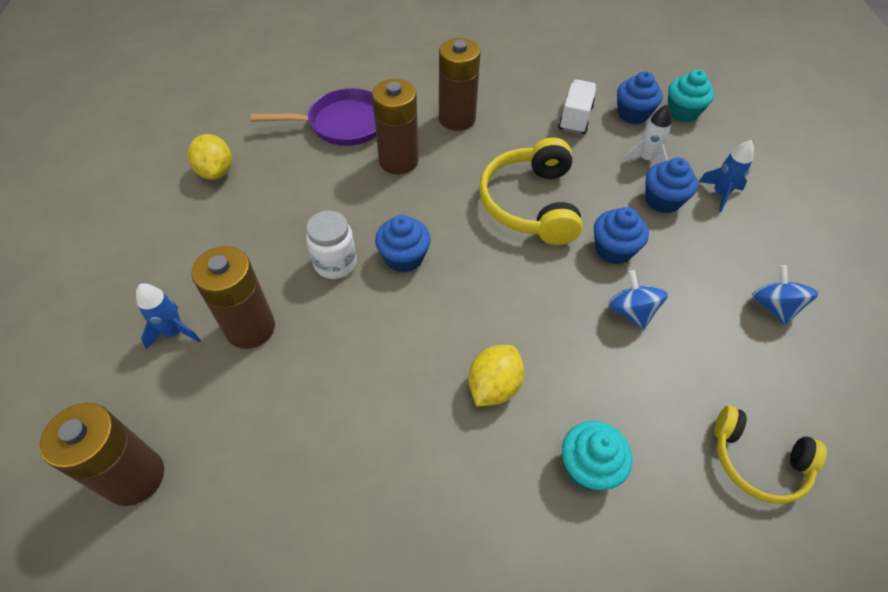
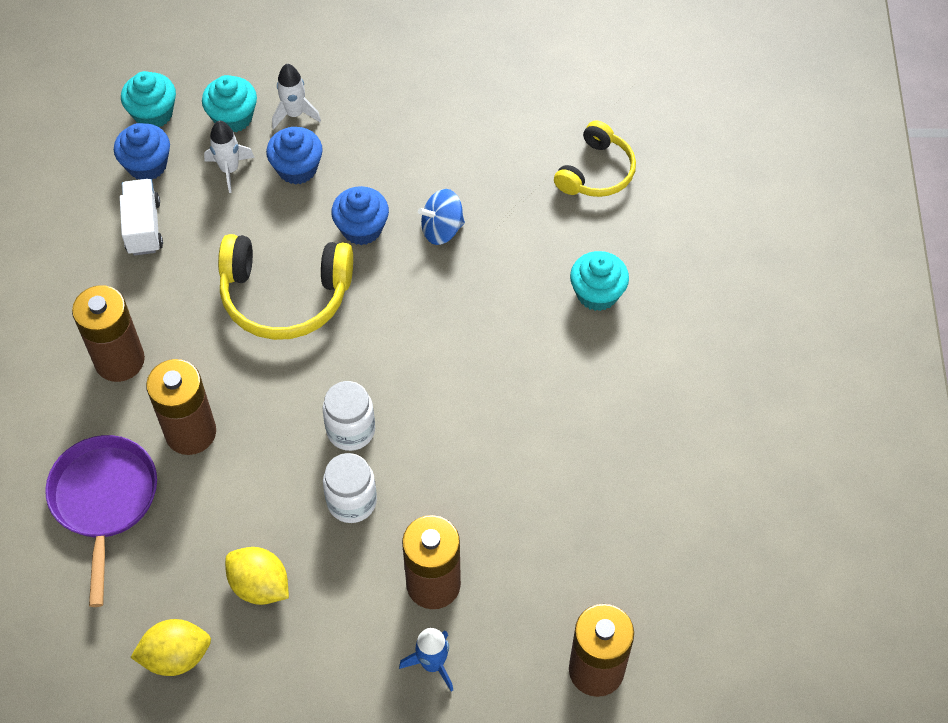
camera: 85 degrees left, 5 degrees up
blue cupcake [375,215,431,273] -> white jar [323,381,375,451]
yellow lemon [468,345,524,406] -> yellow lemon moved to [225,547,289,605]
white truck [558,79,596,134] -> white truck turned 60 degrees clockwise [120,179,163,256]
blue rocket [698,140,754,212] -> white rocket [272,64,321,129]
blue spinning top [752,265,819,325] -> none
none -> turquoise cupcake [202,75,257,132]

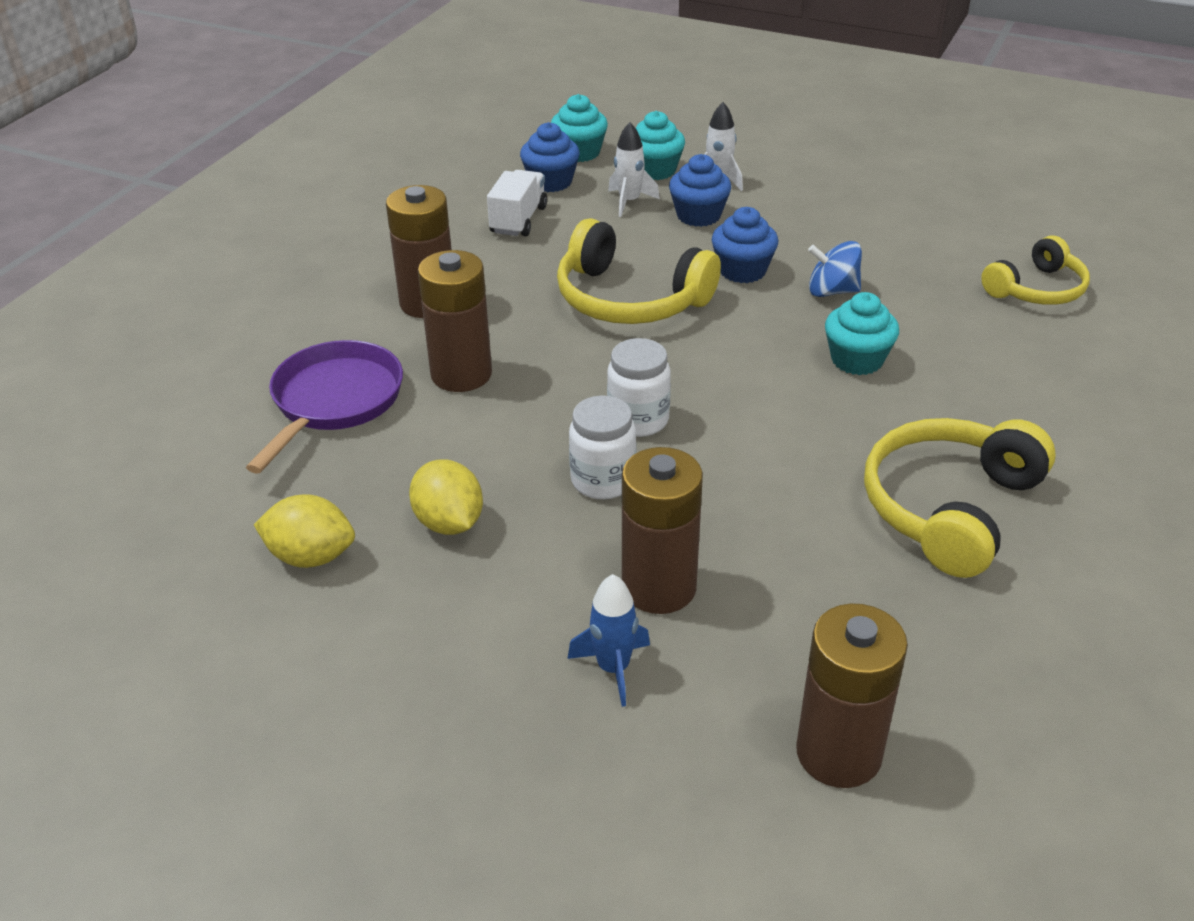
camera: 25 degrees right, 20 degrees down
turquoise cupcake [570,251,629,311] -> turquoise cupcake moved to [825,292,899,375]
none -> yellow headphones [864,418,1056,578]

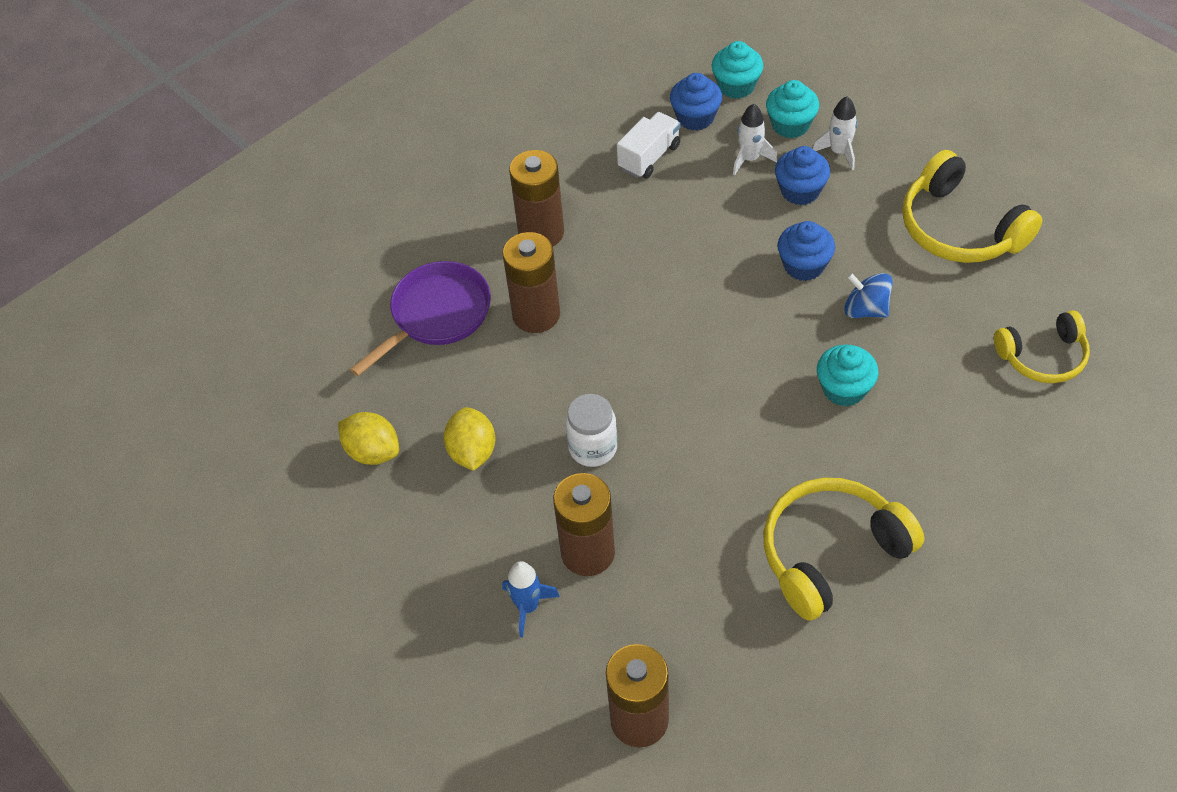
camera: 25 degrees right, 15 degrees up
yellow headphones [557,218,721,324] -> yellow headphones moved to [902,150,1042,263]
white jar [607,338,671,437] -> none

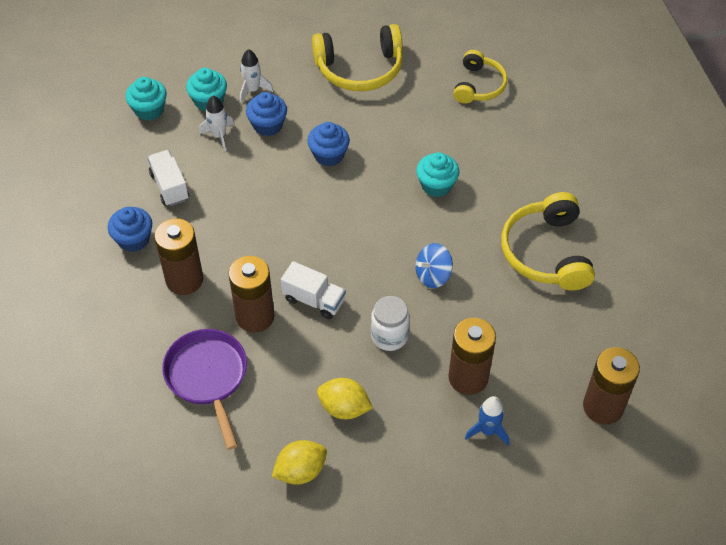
camera: 65 degrees left, 0 degrees up
blue cupcake [670,73,722,131] -> blue cupcake moved to [108,207,152,252]
blue spinning top [844,273,893,318] -> blue spinning top moved to [415,243,453,288]
none -> white truck [281,261,346,319]

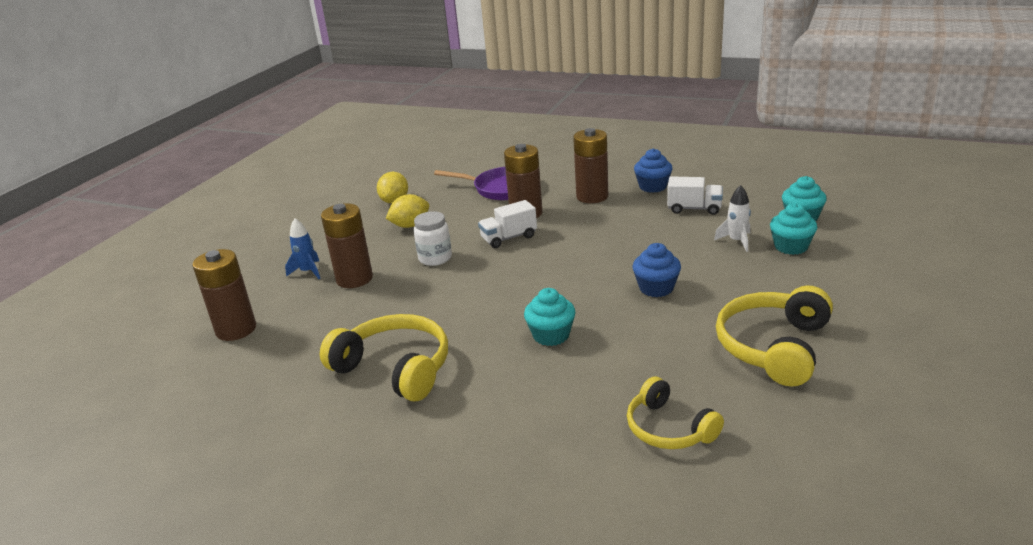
camera: 130 degrees right, 25 degrees down
white rocket [240,49,273,103] -> none
blue cupcake [246,92,287,136] -> none
blue spinning top [415,243,453,288] -> none

